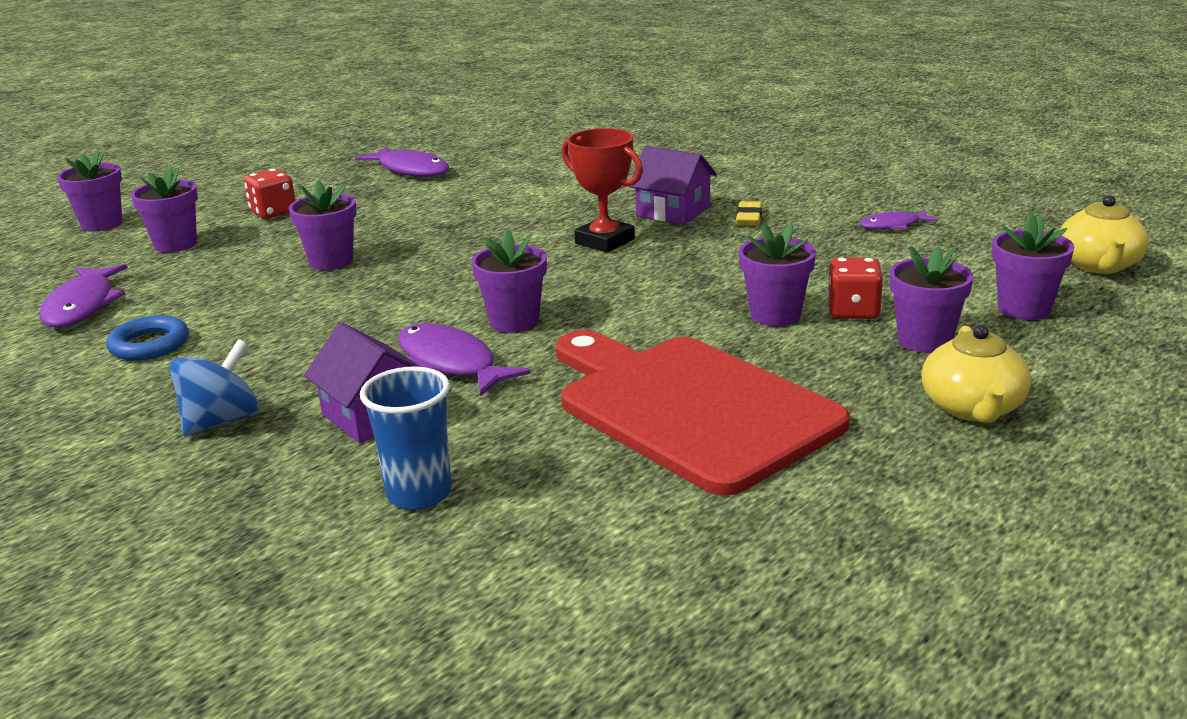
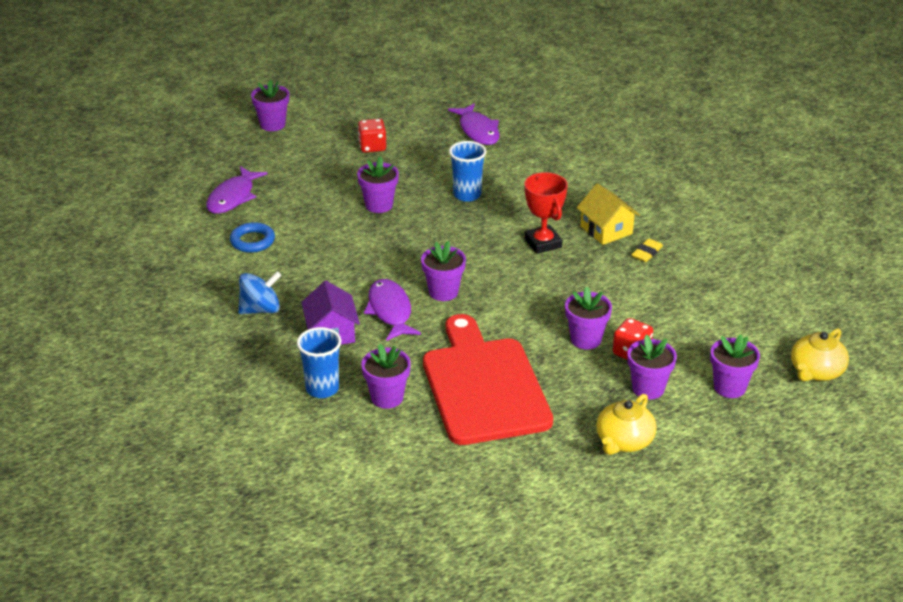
camera: 25 degrees right, 10 degrees up
purple flower pot [131,165,198,252] -> purple flower pot moved to [361,344,411,409]
purple house [629,146,717,225] -> yellow house [576,183,640,245]
purple fish [860,210,938,230] -> none
none -> blue cup [449,141,486,202]

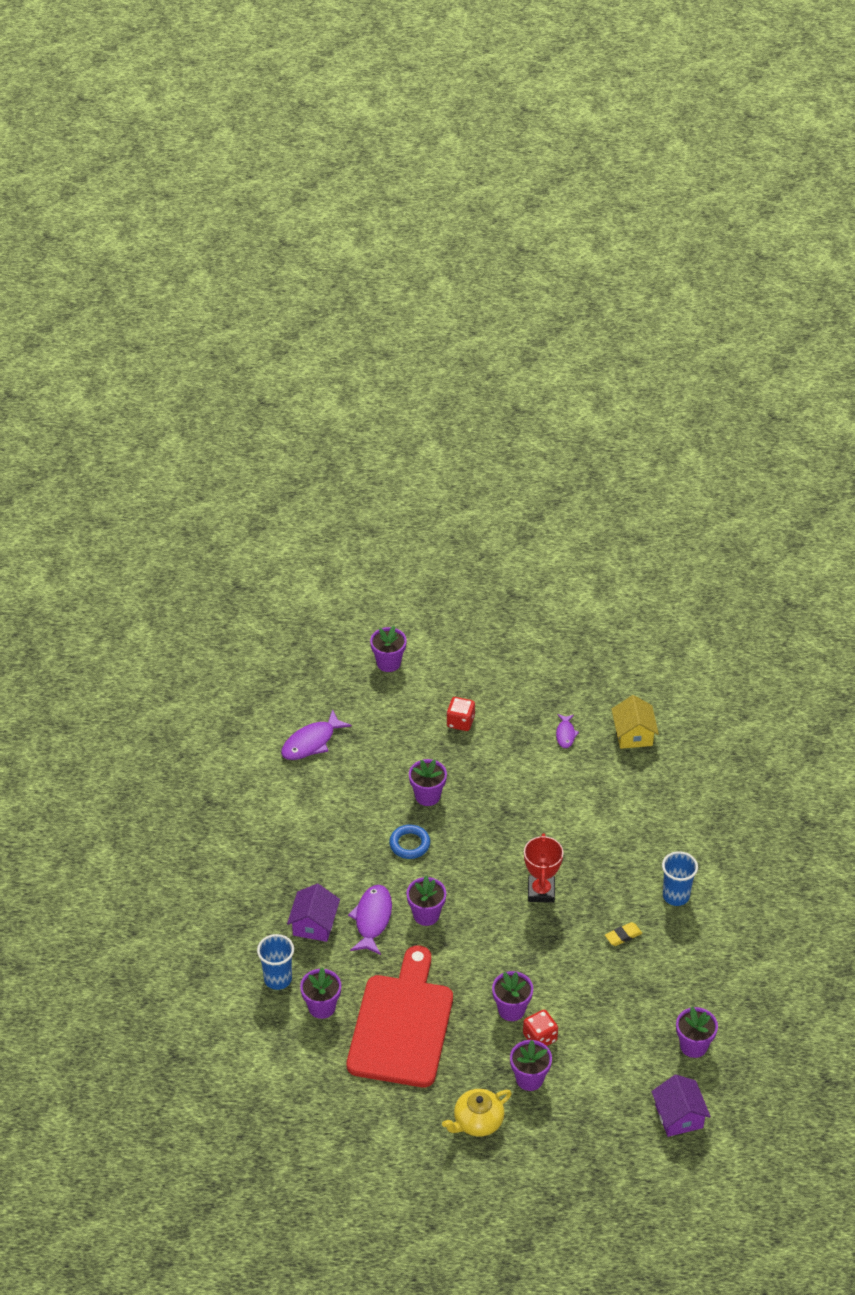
camera: 25 degrees right, 10 degrees up
blue ring [230,222,275,253] -> blue ring moved to [389,825,430,859]
blue spinning top [238,271,281,314] -> none
purple fish [448,103,500,145] -> purple fish [556,714,579,748], size x0.58
blue cup [449,141,486,202] -> blue cup moved to [662,851,698,906]
yellow house [576,183,640,245] -> yellow house moved to [611,695,659,749]
purple flower pot [710,334,760,398] -> purple flower pot moved to [676,1007,718,1058]
yellow teapot [791,328,849,381] -> purple house [651,1075,711,1137]

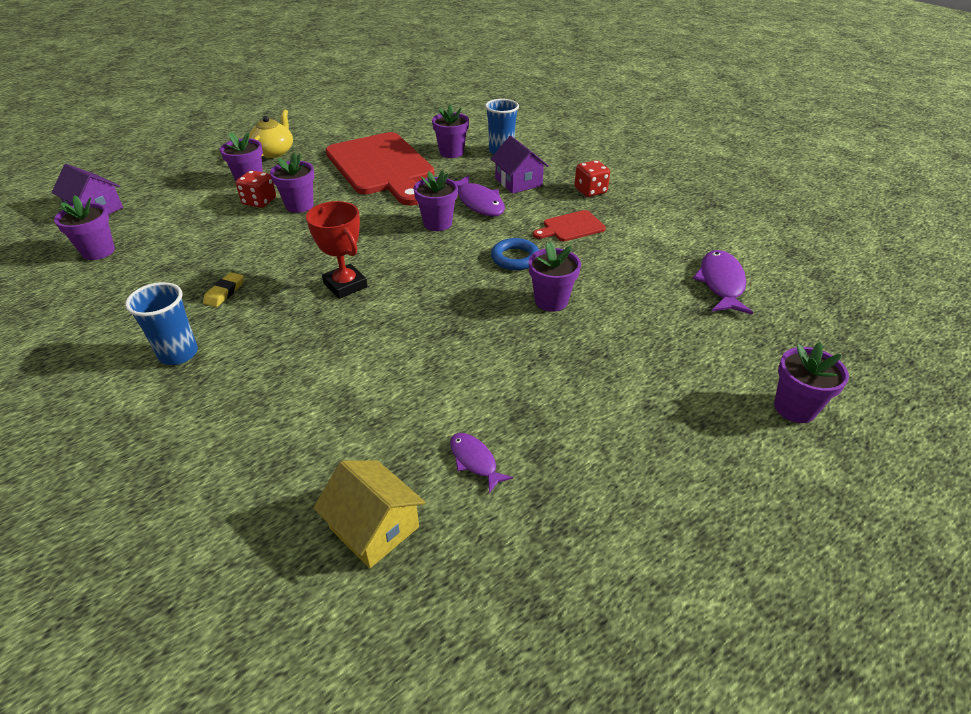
camera: 140 degrees right, 5 degrees down
red dice [446,697,475,731] -> red dice moved to [574,160,610,197]
none -> red cutting board [533,210,606,241]

